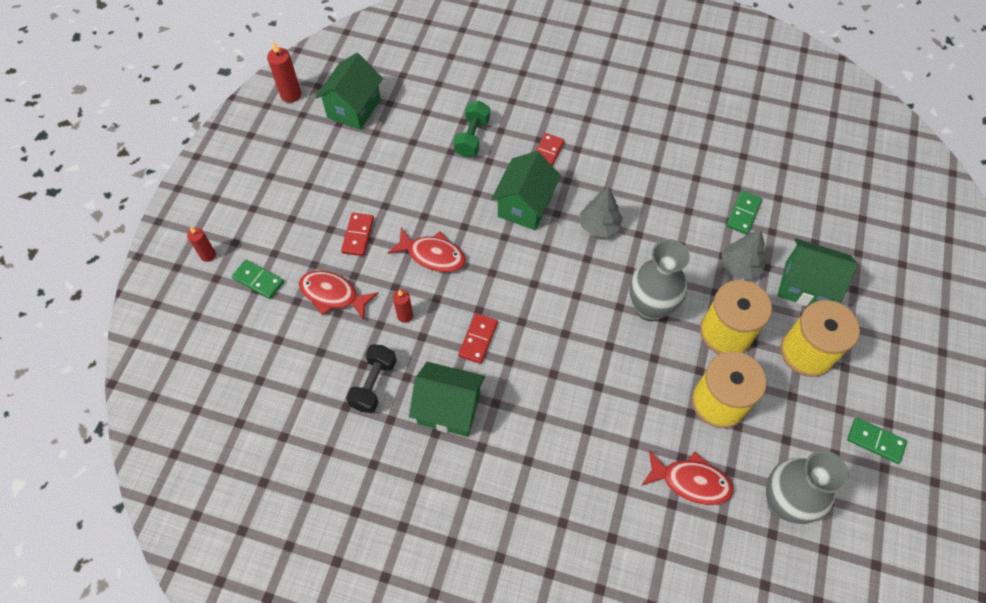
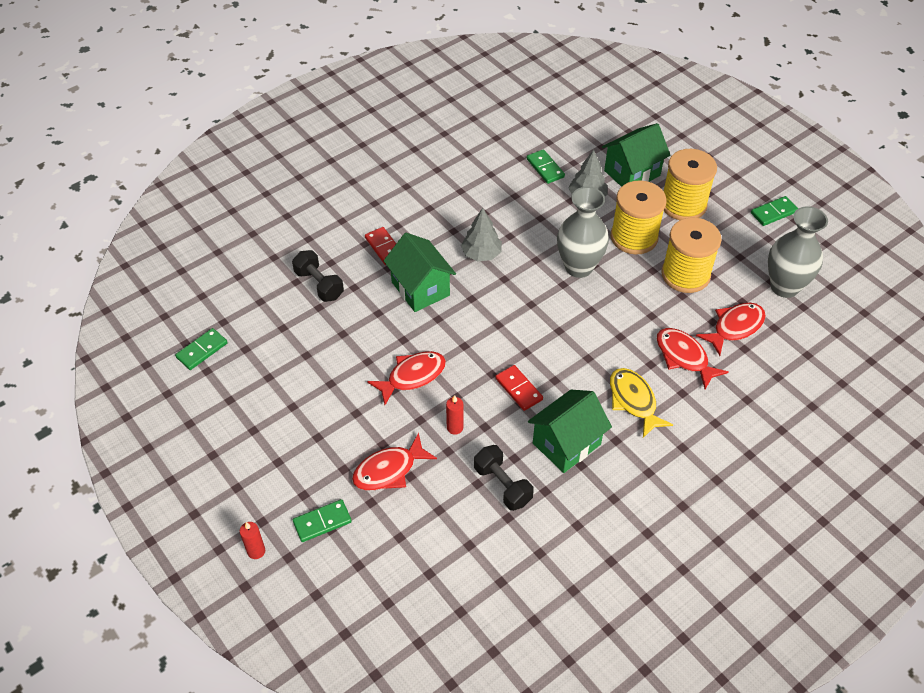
camera: 55 degrees left, 10 degrees down
red candle [267,41,301,103] -> none
green house [315,53,383,130] -> green domino [175,328,228,370]
red domino [341,213,374,256] -> none
green dumbbell [454,101,490,157] -> black dumbbell [292,250,344,302]
none -> yellow fish [610,368,673,438]
none -> red fish [657,328,729,389]

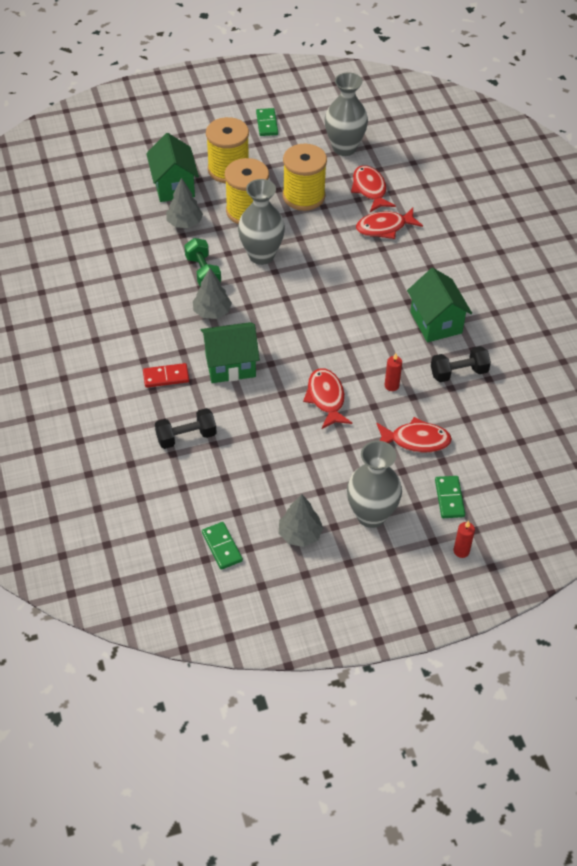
camera: 70 degrees left, 0 degrees up
red fish [352,433,437,490] -> red fish turned 75 degrees counterclockwise [376,417,452,452]
red domino [495,365,543,411] -> none
green domino [527,149,565,184] -> none
yellow fish [610,368,673,438] -> none
none -> green dumbbell [184,238,221,287]
none -> grey tree [279,494,323,547]
none -> grey vase [347,441,402,528]

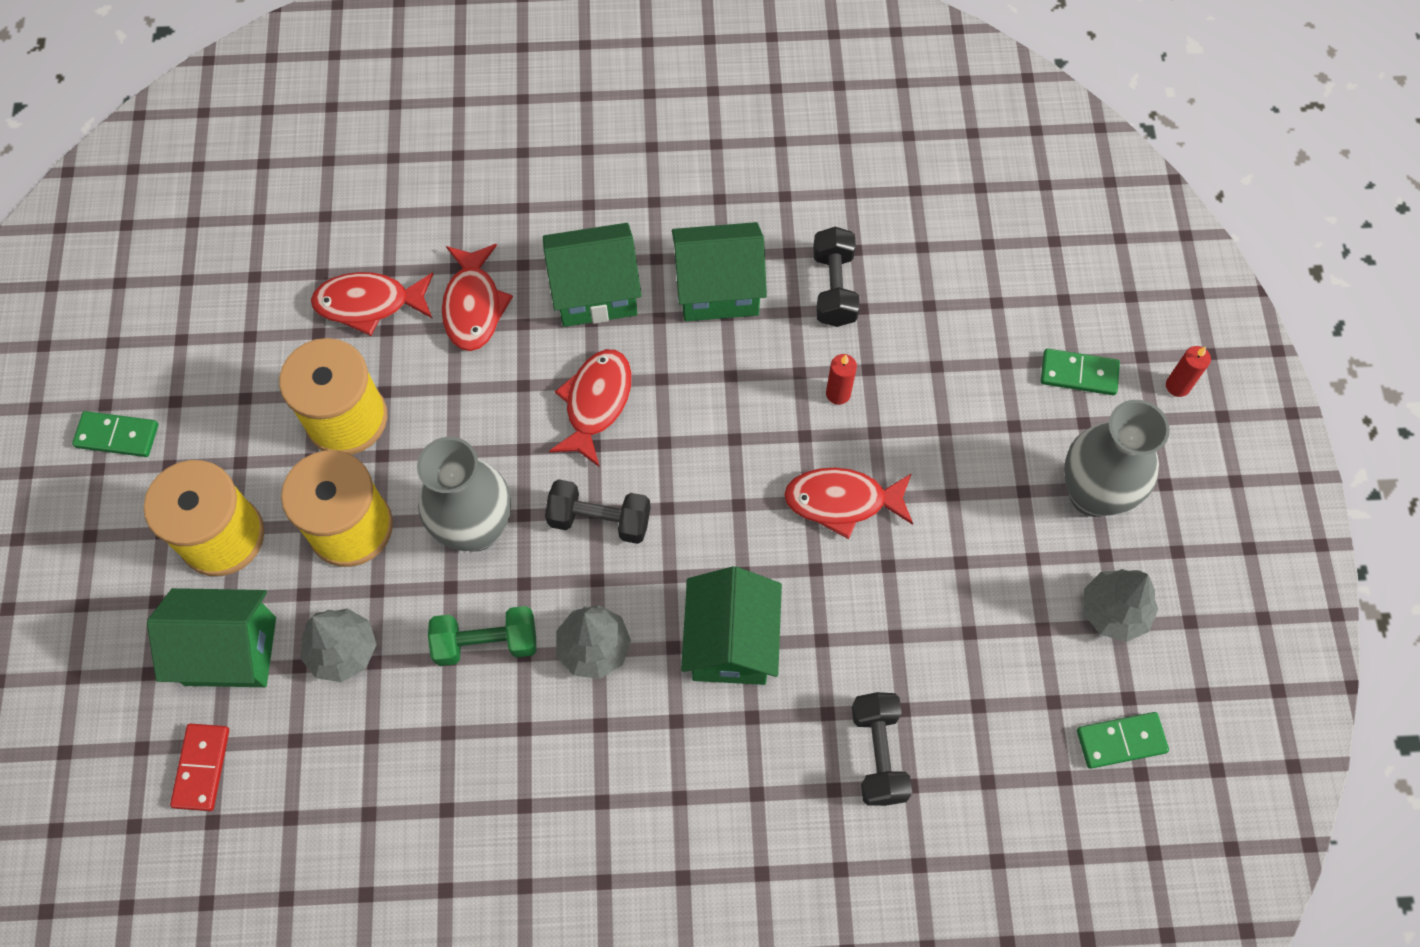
camera: 75 degrees left, 15 degrees up
red domino [143,363,189,388] -> red domino moved to [170,724,229,811]
grey vase [325,72,368,156] -> none
red fish [376,417,452,452] -> red fish moved to [549,349,632,466]
none -> green house [543,223,642,327]
none -> black dumbbell [545,479,651,544]

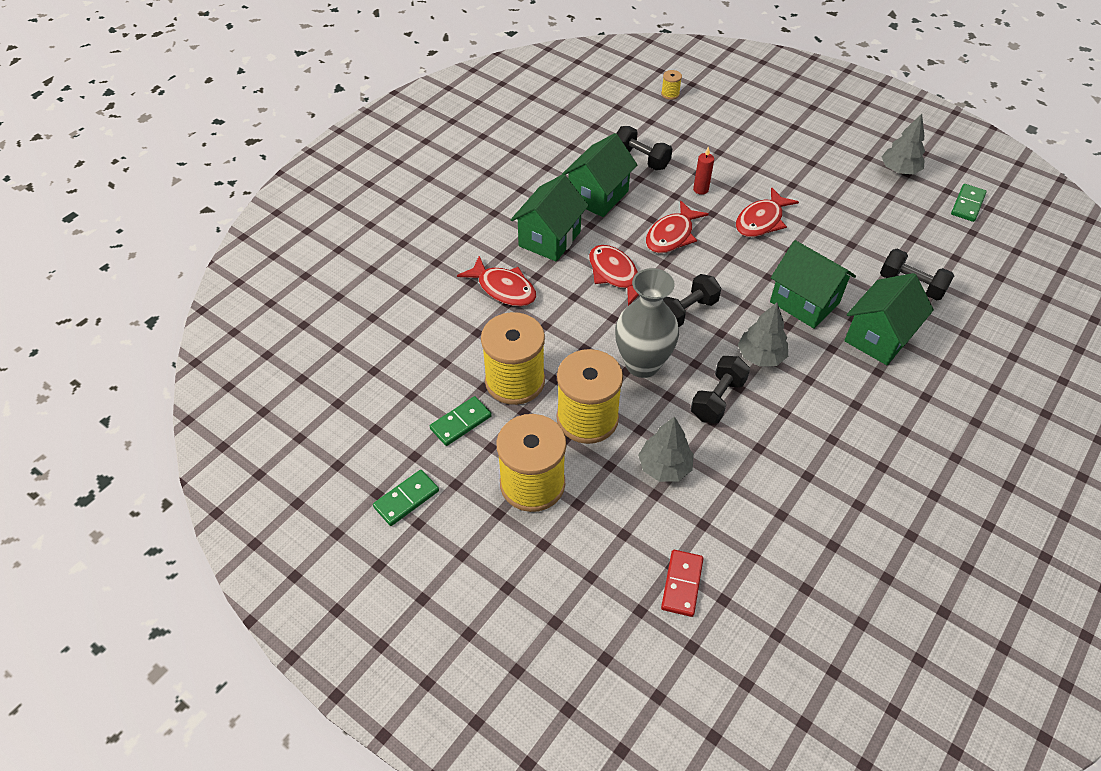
camera: 50 degrees left, 15 degrees down
green house [147,588,276,687] -> green house moved to [844,273,934,365]
red domino [170,724,229,811] -> red domino turned 60 degrees clockwise [661,550,703,617]
red fish [311,272,433,336] -> red fish moved to [646,200,709,253]
green dumbbell [428,606,536,666] -> black dumbbell [691,356,750,424]
green domino [1041,349,1120,395] -> green domino moved to [430,396,492,446]
grey vase [1064,400,1170,517] -> none
red candle [1166,346,1211,397] -> none
none -> yellow spool [661,70,682,100]

